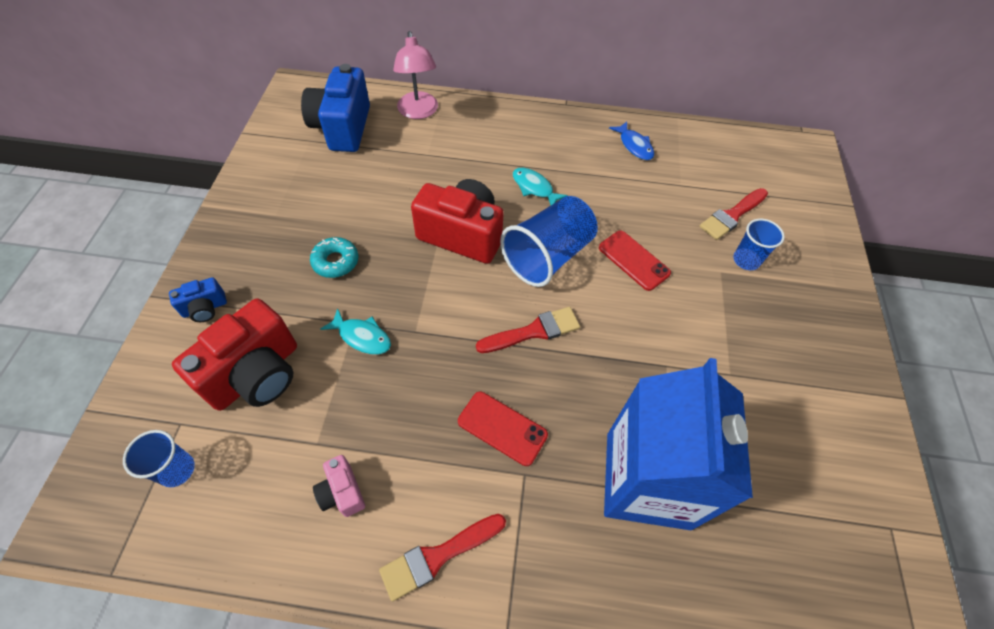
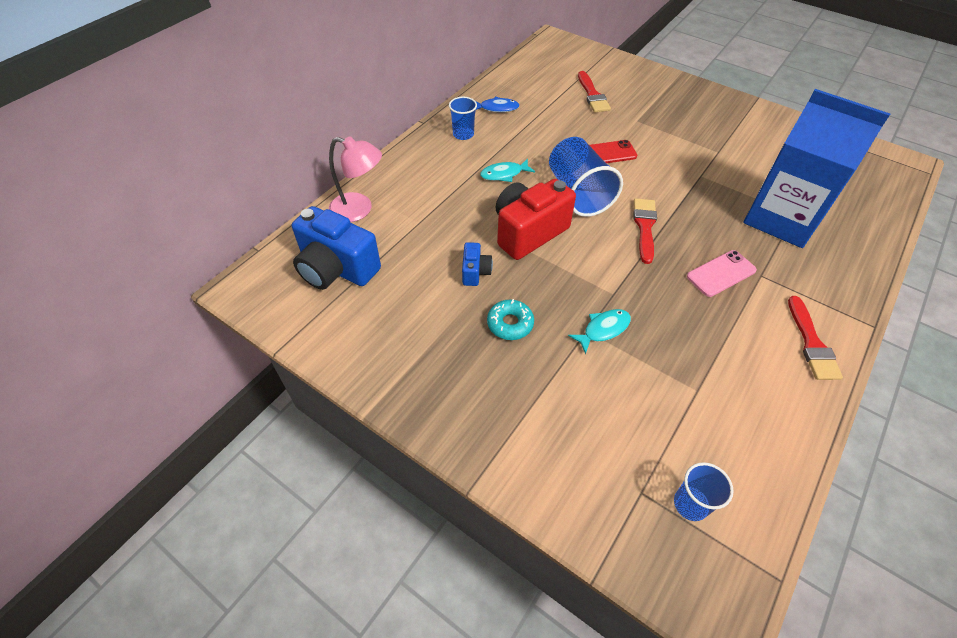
camera: 60 degrees left, 5 degrees down
blue camera [169,277,227,322] -> blue camera moved to [462,242,493,286]
red camera [172,299,297,411] -> none
pink camera [313,455,365,517] -> none
red phone [458,391,548,466] -> pink phone [687,250,757,297]
blue cup [733,219,785,270] -> blue cup moved to [449,97,477,140]

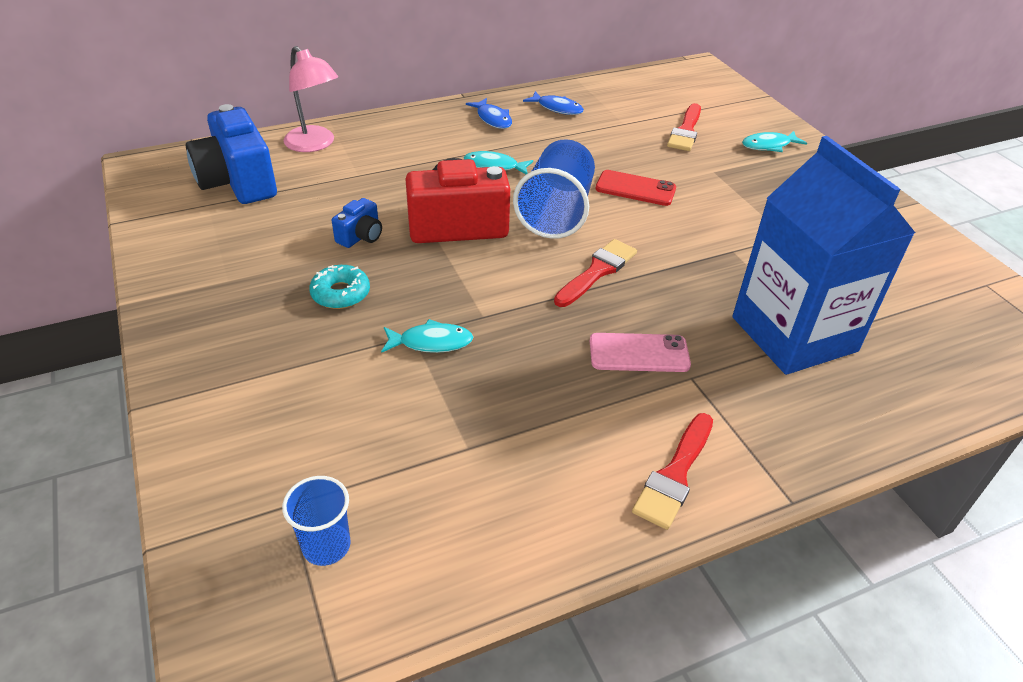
camera: 30 degrees right, 10 degrees down
blue cup [449,97,477,140] -> blue fish [466,98,512,129]
none -> turquoise fish [742,131,807,152]

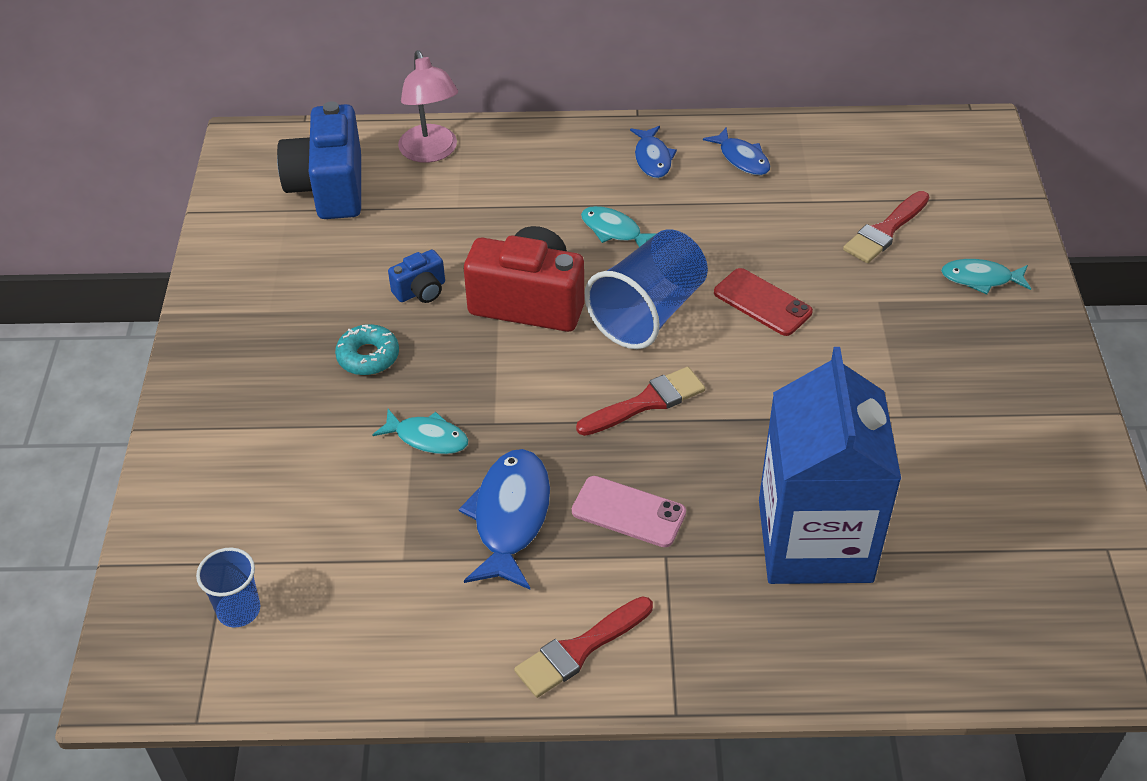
camera: 25 degrees right, 5 degrees up
none -> blue fish [458,449,550,589]

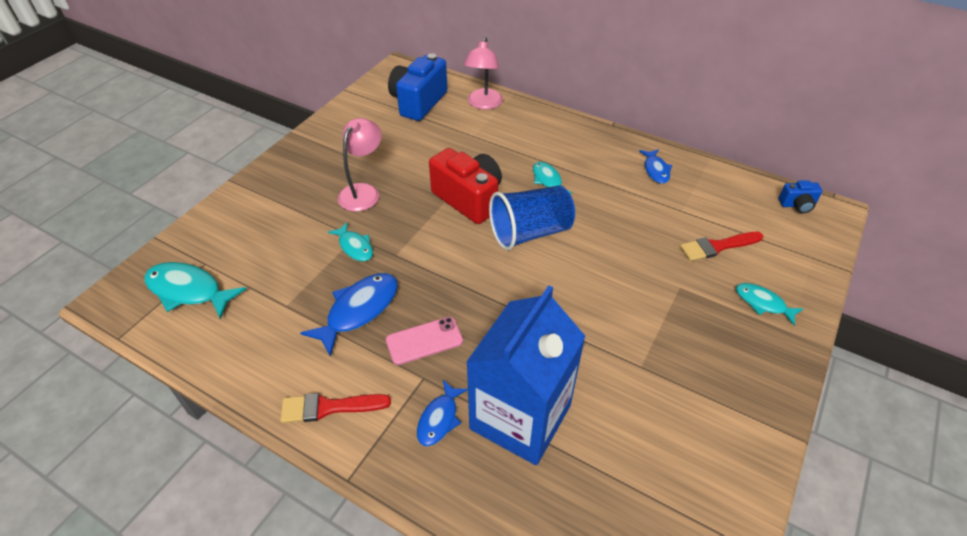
camera: 30 degrees right, 0 degrees up
blue cup [196,548,260,627] -> turquoise fish [144,262,246,320]
turquoise donut [335,324,399,375] -> pink lamp [338,118,382,212]
blue camera [388,250,445,303] -> blue camera moved to [778,180,823,213]
pink phone [572,476,686,547] -> pink phone turned 75 degrees counterclockwise [386,317,463,365]
red brush [576,367,705,436] -> none
blue fish [630,126,677,178] -> blue fish moved to [417,380,468,446]
red phone [714,268,813,336] -> none

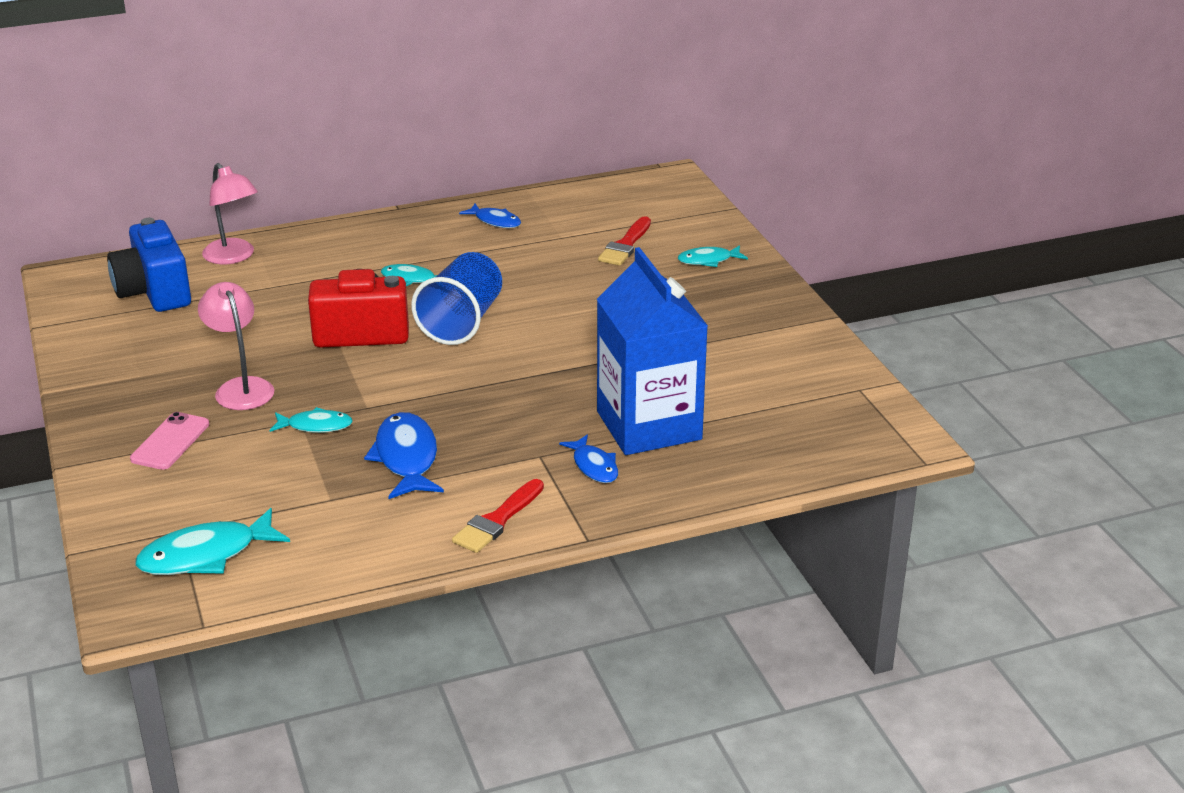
camera: 50 degrees left, 15 degrees down
pink phone [386,317,463,365] -> pink phone moved to [130,412,209,470]
blue camera [778,180,823,213] -> none

